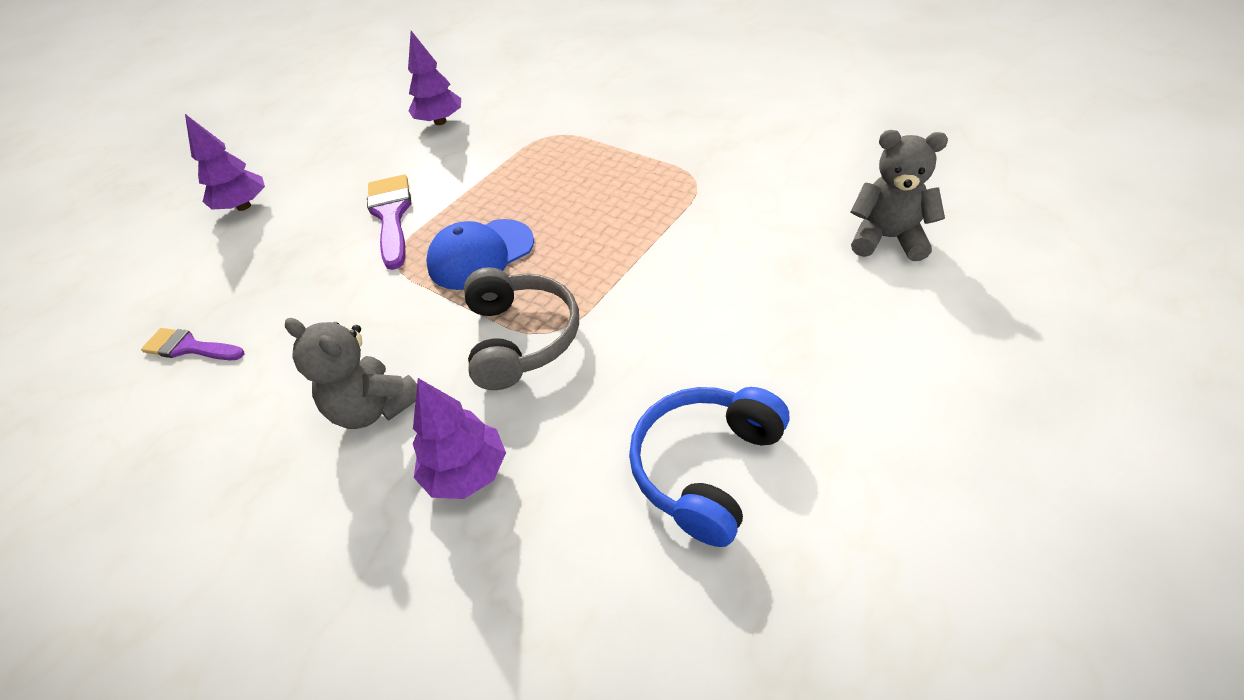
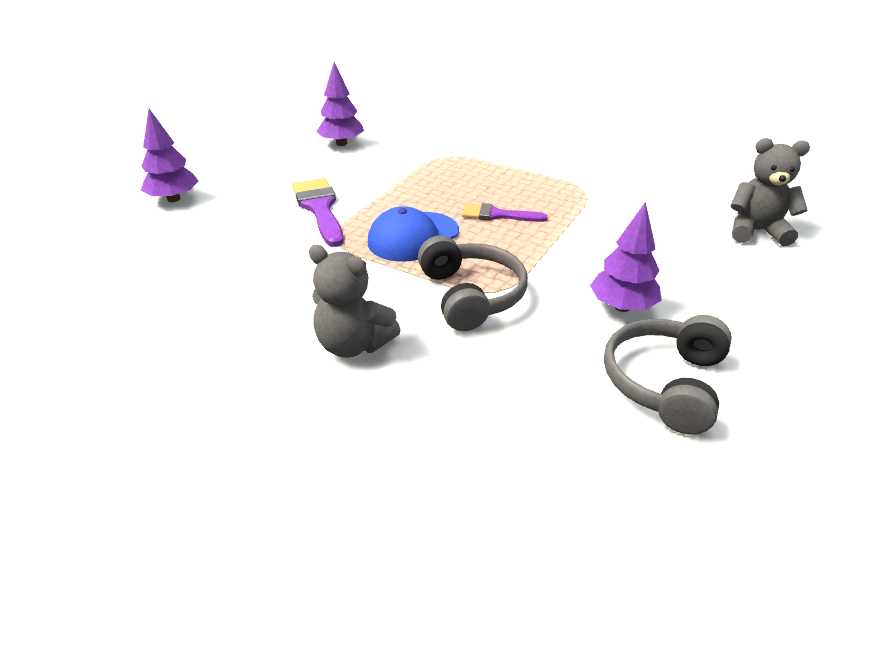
camera: 10 degrees left, 10 degrees down
purple brush [141,328,244,360] -> purple brush moved to [462,203,548,222]
purple tree [413,378,506,499] -> purple tree moved to [590,202,662,312]
blue headphones [629,387,790,547] -> grey headphones [604,315,732,435]

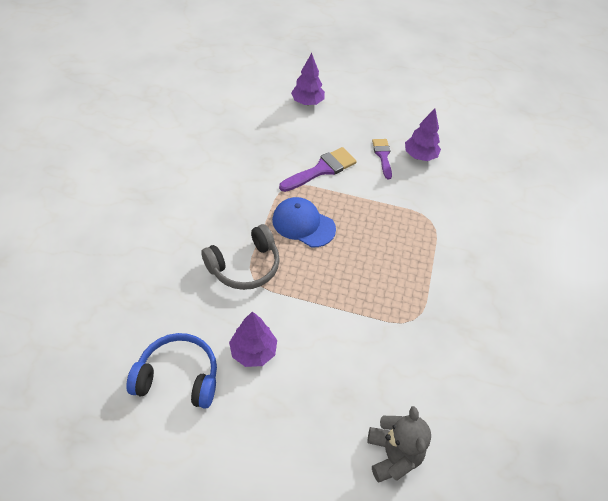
camera: 70 degrees right, 15 degrees up
grey teddy bear [309,245,401,358] -> none
purple brush [462,203,548,222] -> purple brush moved to [372,139,392,179]
grey headphones [604,315,732,435] -> blue headphones [126,333,217,409]

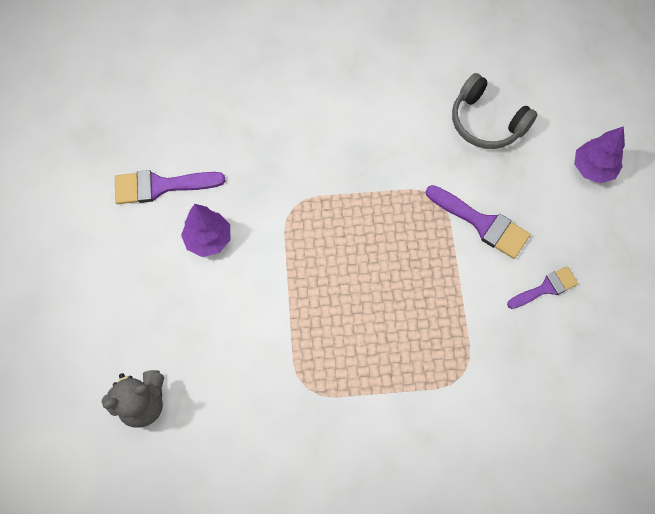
camera: 75 degrees right, 15 degrees up
blue headphones [126,333,217,409] -> purple brush [115,170,225,204]
grey headphones [201,224,280,290] -> grey headphones moved to [452,73,537,149]
blue cap [272,197,336,247] -> none
purple tree [405,108,441,161] -> none

